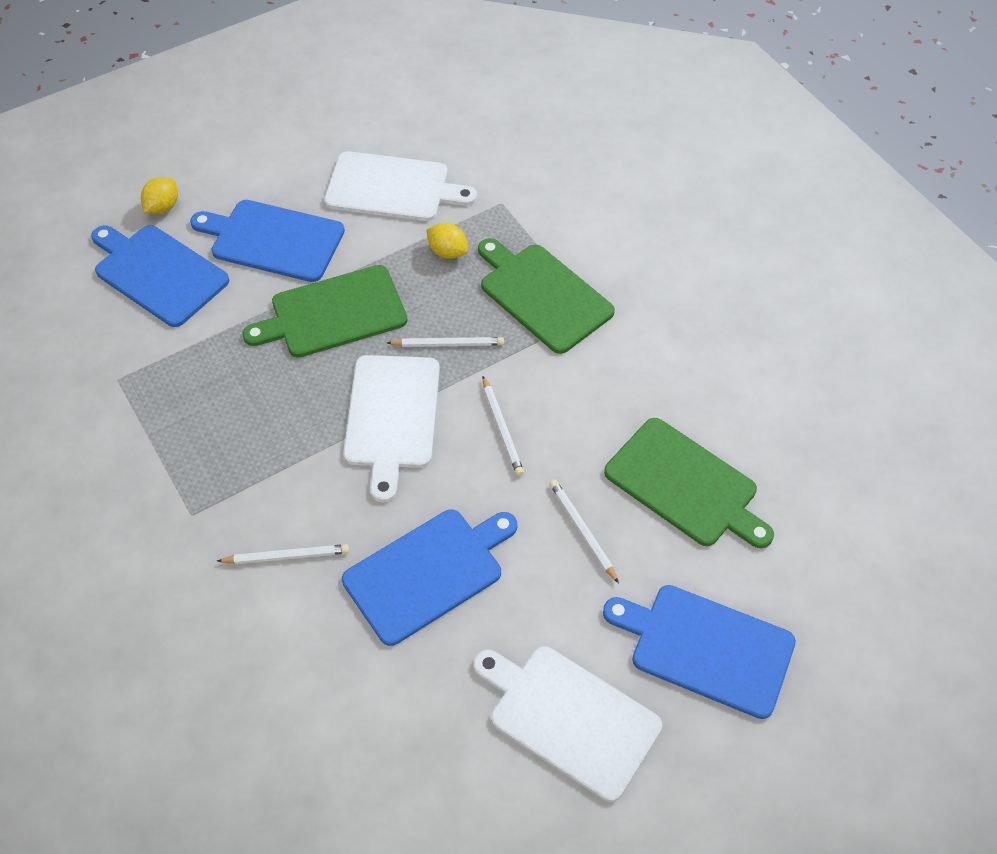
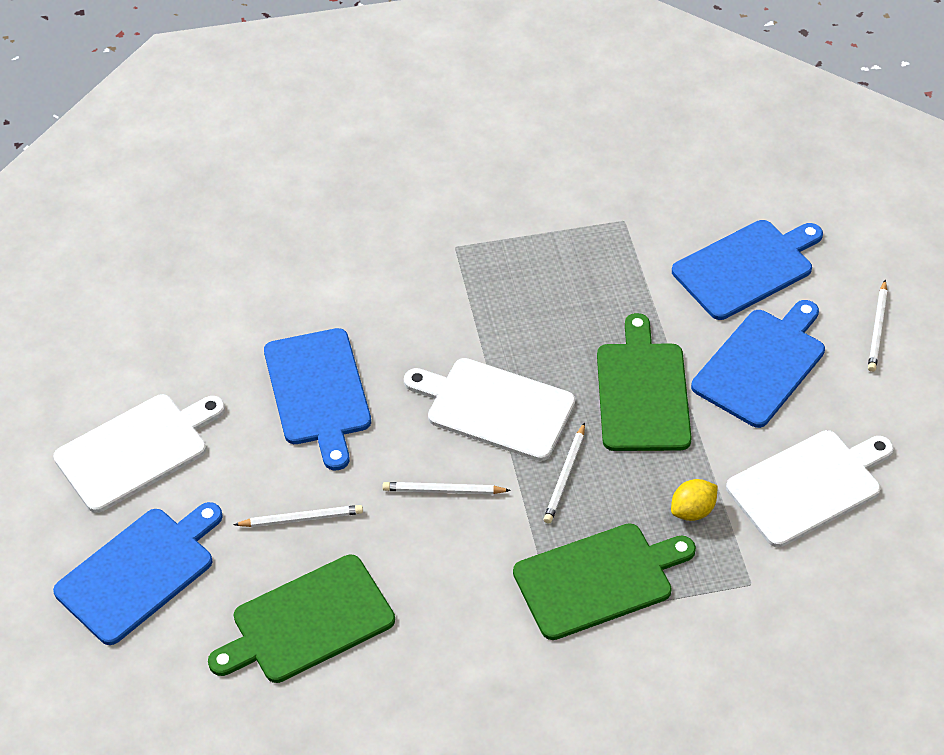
camera: 110 degrees right, 5 degrees down
yellow lemon [141,177,178,214] -> none
white pencil [217,544,349,564] -> white pencil moved to [868,280,887,372]
white cutting board [324,151,477,221] -> white cutting board turned 150 degrees counterclockwise [726,430,894,547]

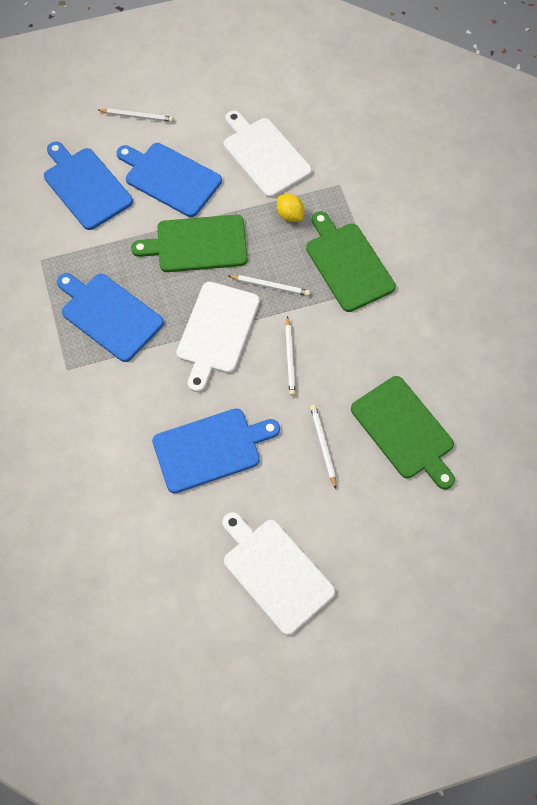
camera: 95 degrees left, 15 degrees up
blue cutting board [53,502,223,645] -> blue cutting board moved to [57,273,164,362]

